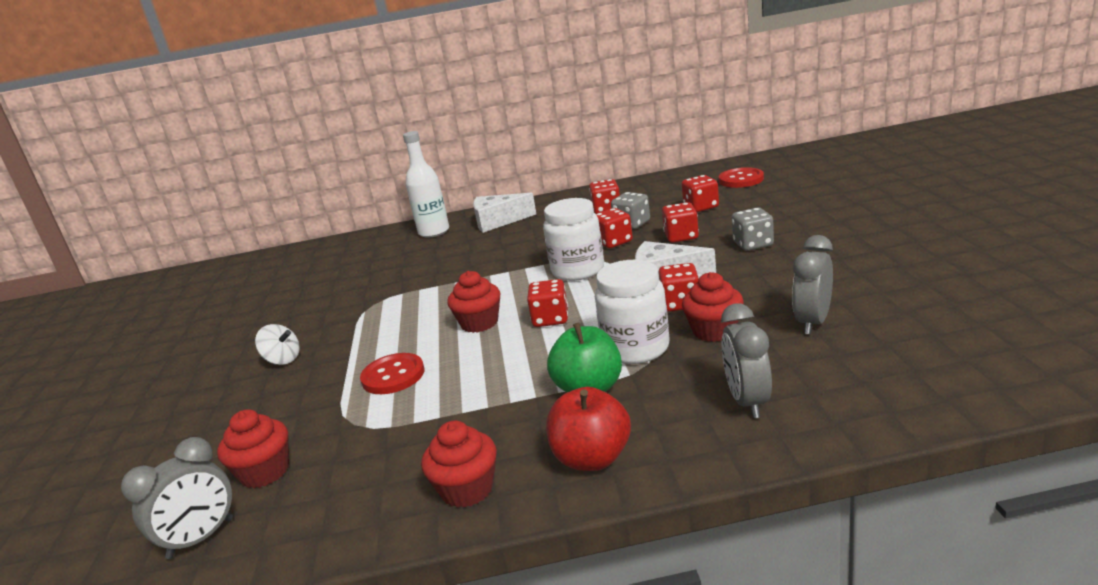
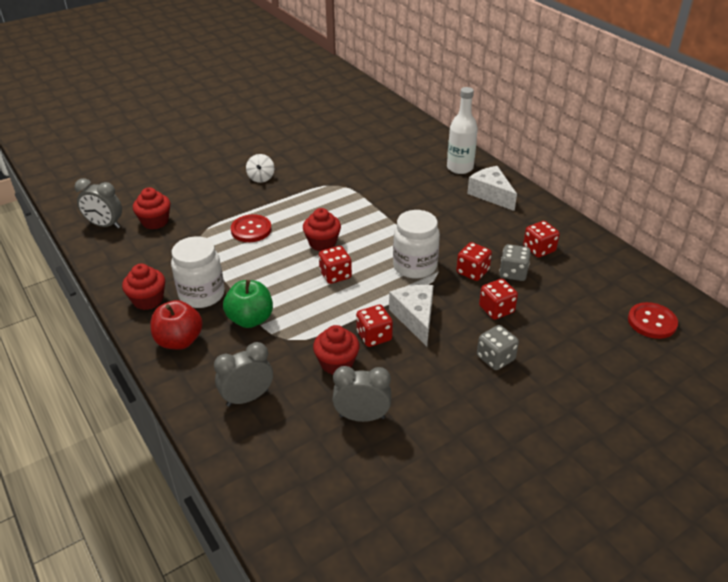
camera: 60 degrees right, 15 degrees up
white jar [595,260,670,364] -> white jar moved to [171,236,225,308]
red dice [682,175,719,212] -> none

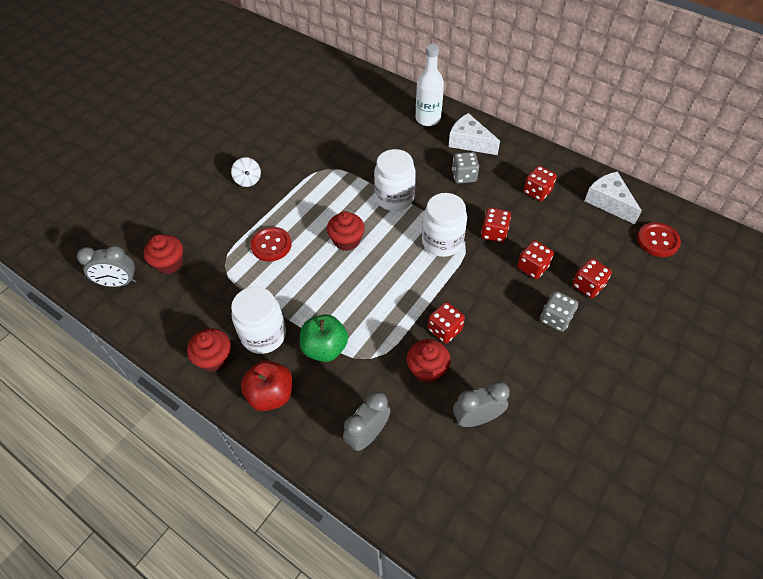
camera: 20 degrees left, 15 degrees up
red dice [319,246,352,284] -> red dice moved to [572,258,612,298]
white cheese [389,285,433,347] -> white cheese moved to [584,171,642,224]
grey dice [499,244,531,281] -> grey dice moved to [452,152,479,183]
none -> white jar [374,149,416,211]

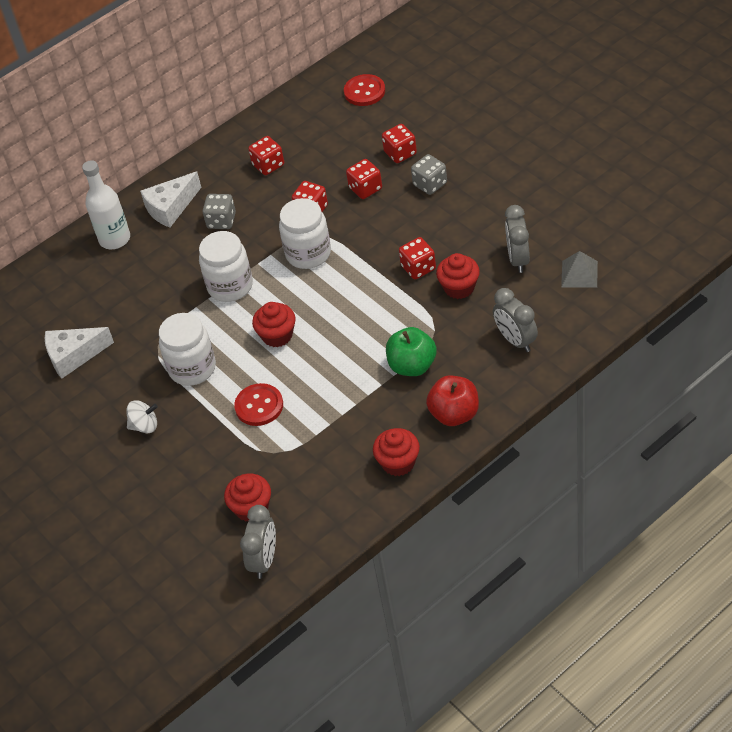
camera: 70 degrees left, 5 degrees down
white jar [231,287,286,354] -> white jar moved to [159,313,216,386]
white cheese [584,171,642,224] -> white cheese moved to [45,327,114,379]
none -> grey pyramid [561,251,598,288]

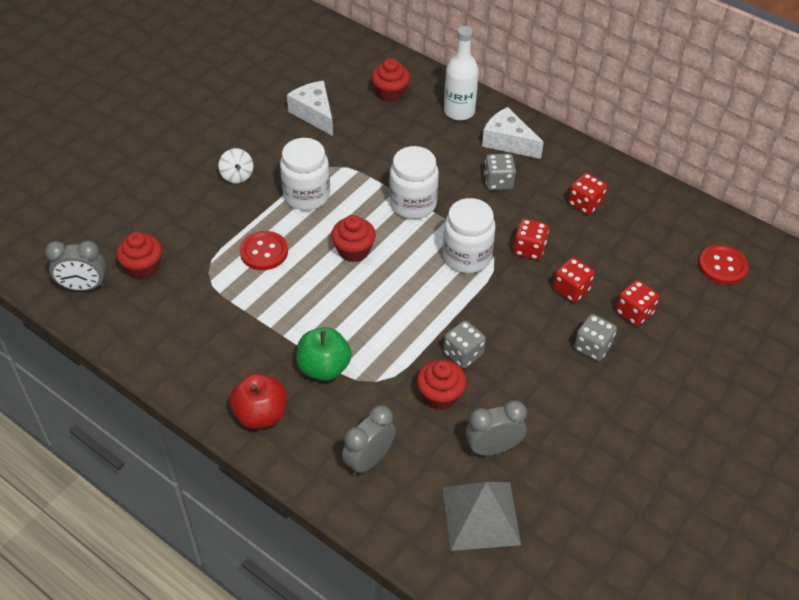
camera: 70 degrees right, 0 degrees up
red cupcake [373,428,420,476] -> red cupcake moved to [371,58,410,102]
red dice [399,237,436,279] -> grey dice [444,320,486,368]
grey pyramid [561,251,598,288] -> grey pyramid [442,482,521,551], size x1.62

